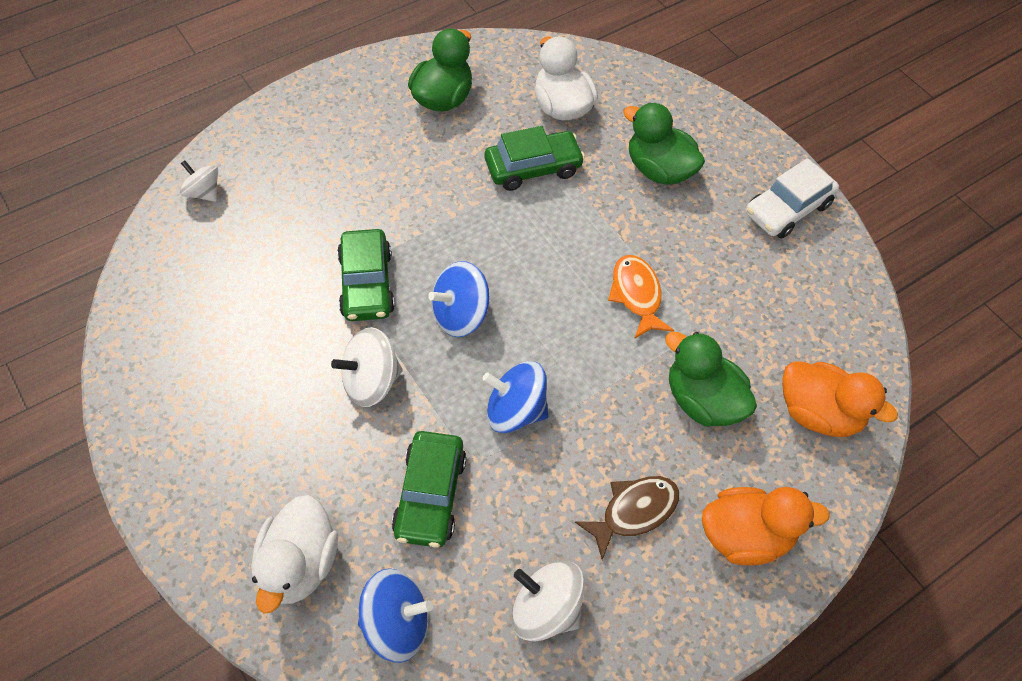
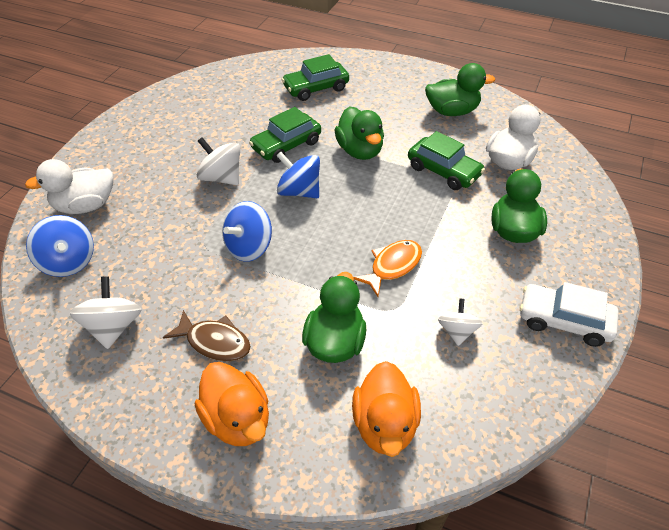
camera: 60 degrees right, 10 degrees down
white spinning top [180,160,218,202] -> white spinning top moved to [438,299,483,346]
green car [392,431,466,548] -> green car moved to [282,54,349,101]
blue spinning top [482,361,548,433] -> blue spinning top turned 120 degrees counterclockwise [222,201,272,262]
none -> green duck [335,106,384,160]

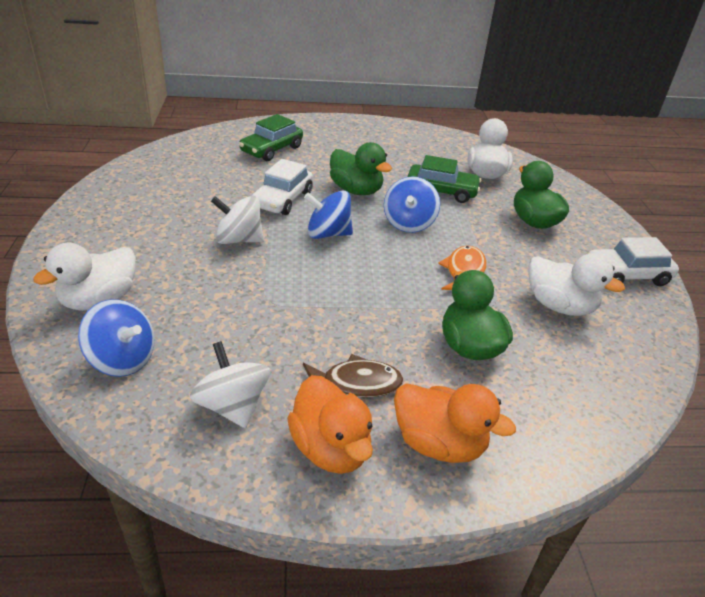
camera: 30 degrees left, 10 degrees down
blue spinning top [222,201,272,262] -> blue spinning top moved to [384,176,440,233]
green car [249,107,321,163] -> white car [252,159,313,215]
orange duck [352,361,421,457] -> orange duck moved to [287,375,373,474]
green duck [425,63,495,116] -> none
white spinning top [438,299,483,346] -> white duck [528,253,625,316]

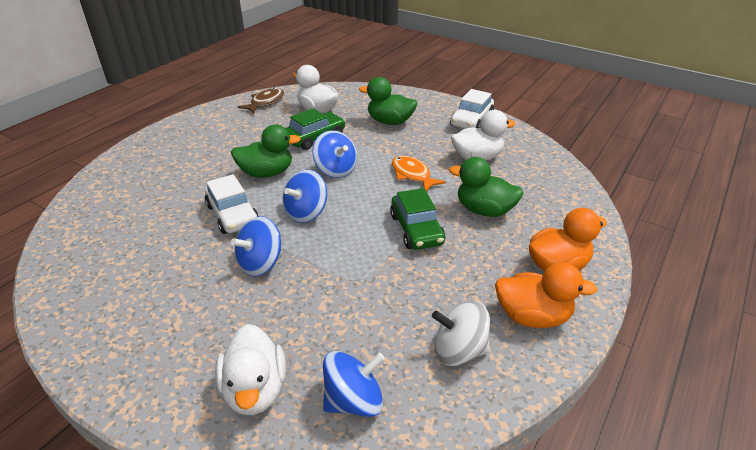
camera: 50 degrees left, 0 degrees up
white spinning top [211,196,264,244] -> blue spinning top [231,216,281,276]
green car [239,114,303,161] -> green car moved to [390,188,445,250]
brown fish [303,354,403,398] -> brown fish moved to [238,88,284,113]

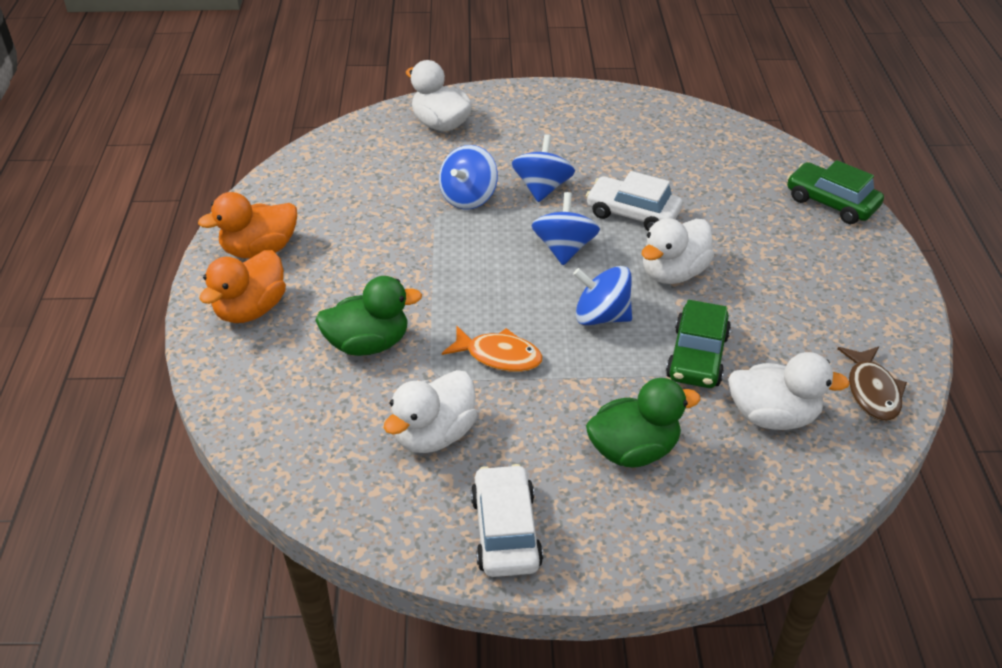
camera: 145 degrees right, 5 degrees up
green duck [231,124,301,178] -> white duck [642,218,714,284]
blue spinning top [323,351,385,417] -> blue spinning top moved to [439,145,498,209]
green car [390,188,445,250] -> green car moved to [787,160,884,224]
white spinning top [432,301,490,366] -> none

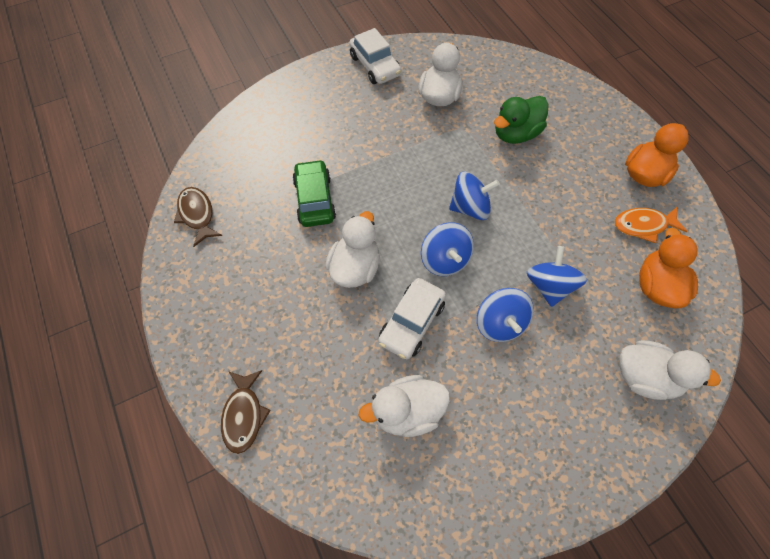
camera: 155 degrees right, 20 degrees up
orange duck [200,250,286,323] -> orange duck moved to [639,228,698,309]
orange fish [442,326,543,372] -> orange fish moved to [615,207,687,243]
blue spinning top [573,266,632,325] -> blue spinning top moved to [449,172,500,220]
white car [586,171,683,232] -> white car turned 120 degrees clockwise [378,278,446,359]
green duck [586,378,701,467] -> none
white duck [728,352,850,430] -> white duck moved to [359,375,450,437]
green car [787,160,884,224] -> brown fish [221,370,271,454]

